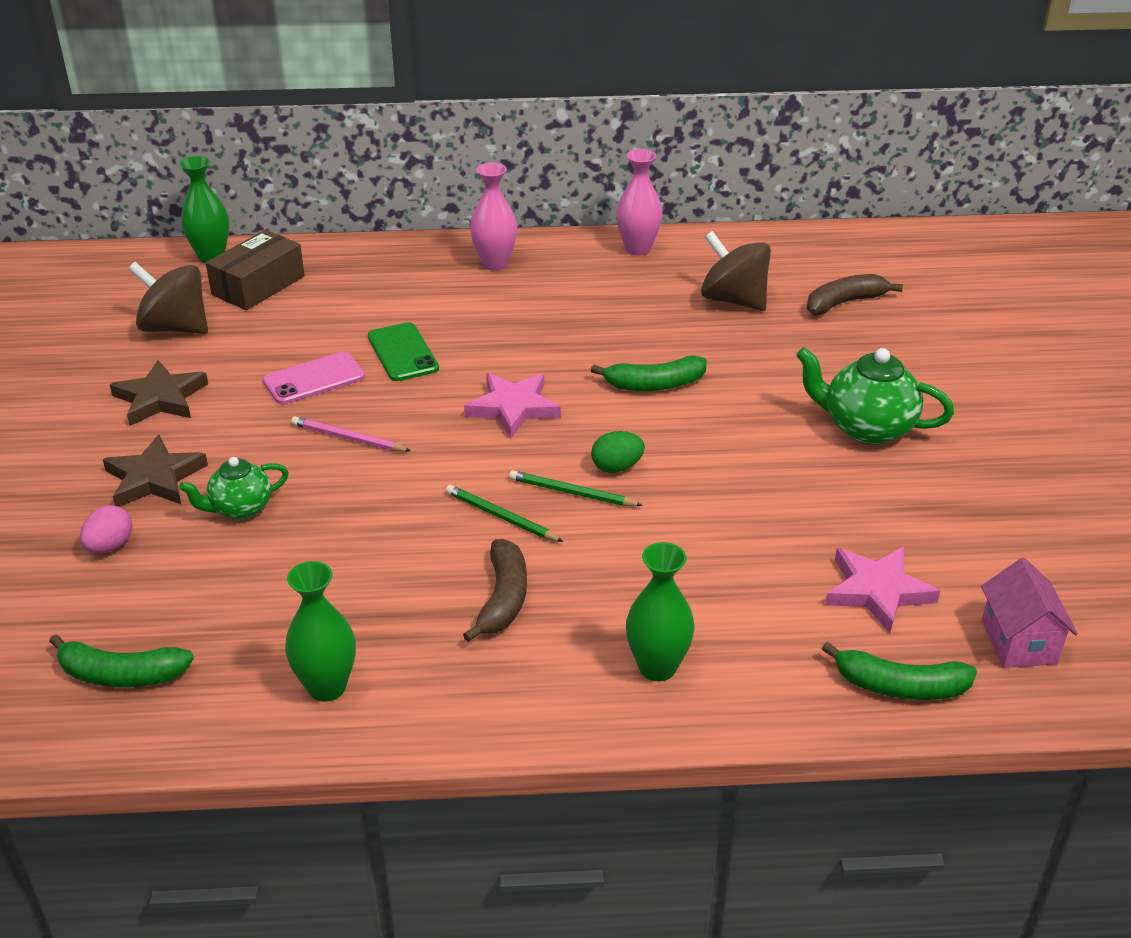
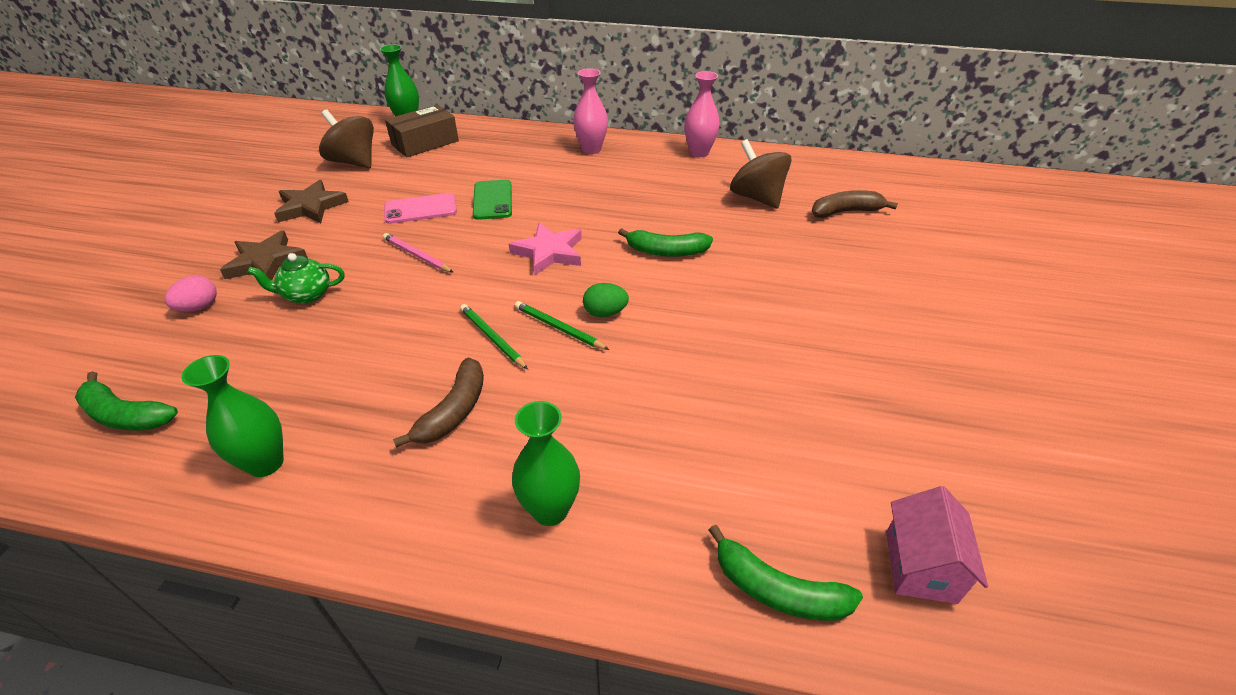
camera: 15 degrees right, 5 degrees up
green teapot [796,347,954,445] -> none
pink star [825,547,940,633] -> none

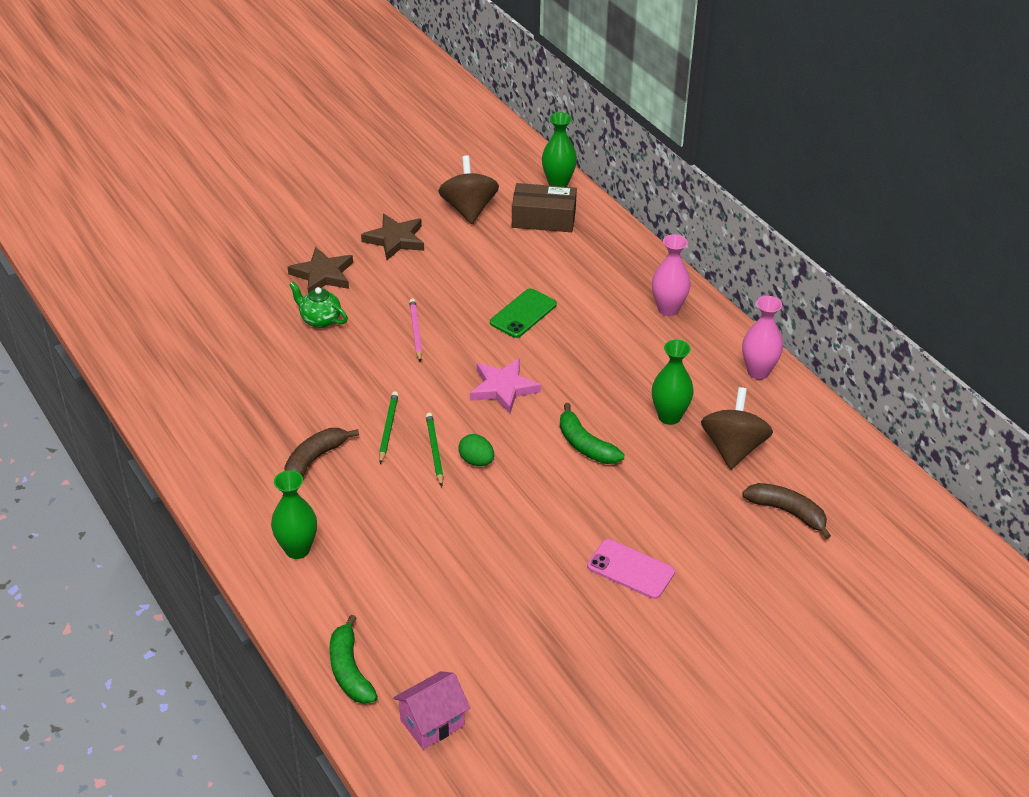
camera: 45 degrees right, 0 degrees up
green banana [75,371,178,431] -> none
pink egg [165,276,217,312] -> none
green vase [182,355,284,477] -> green vase moved to [652,340,694,425]
pink phone [384,193,457,224] -> pink phone moved to [587,539,675,599]
brown banana [393,357,484,448] -> brown banana turned 150 degrees clockwise [284,428,359,477]

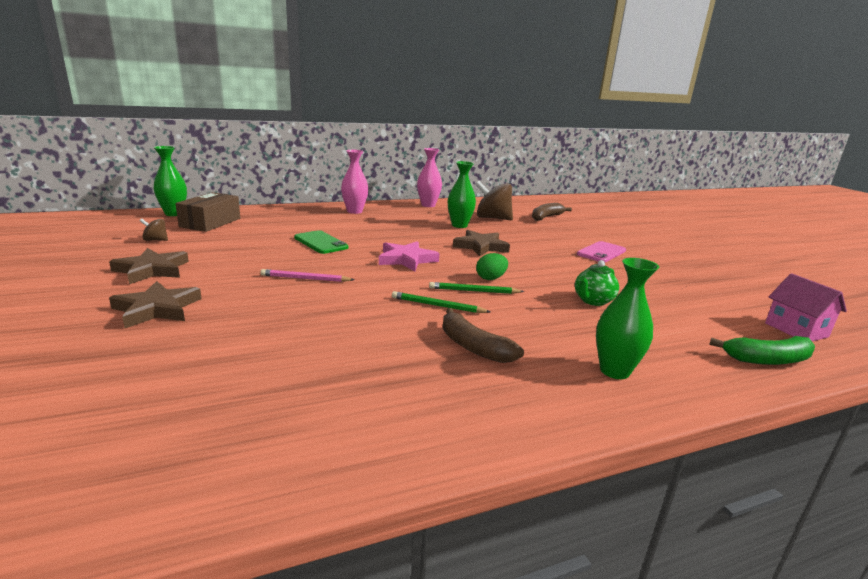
camera: 80 degrees left, 20 degrees down
green teapot [289,282,348,328] -> green teapot moved to [575,260,619,306]
brown spinning top [438,156,499,224] -> brown spinning top [139,218,168,241], size x0.47
green banana [560,403,624,464] -> brown star [453,230,510,256]

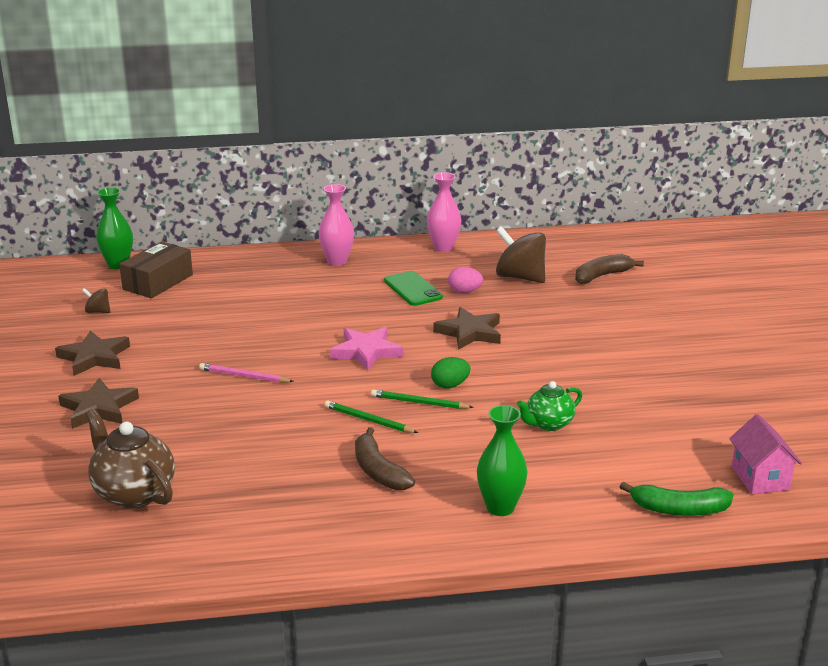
camera: 15 degrees right, 5 degrees up
green phone [294,230,348,254] -> green phone moved to [384,271,443,306]
green vase [448,161,476,228] -> pink egg [448,267,483,293]
pink phone [577,241,626,262] -> none
none -> brown teapot [85,409,175,508]

